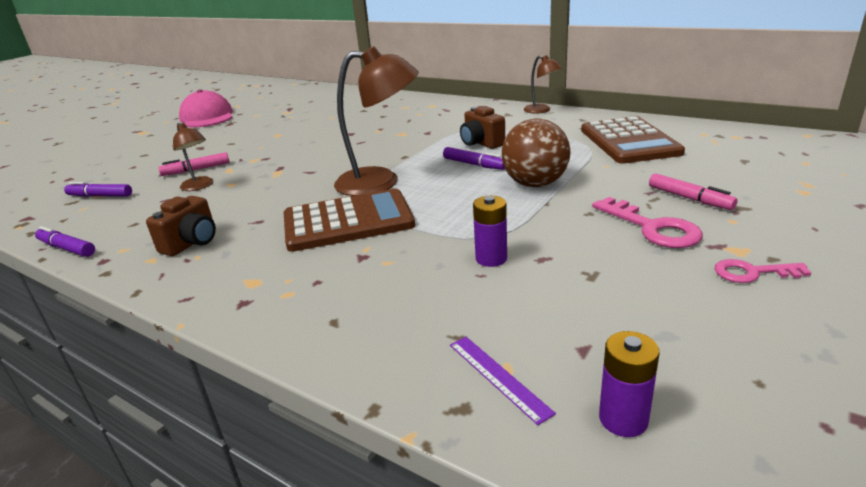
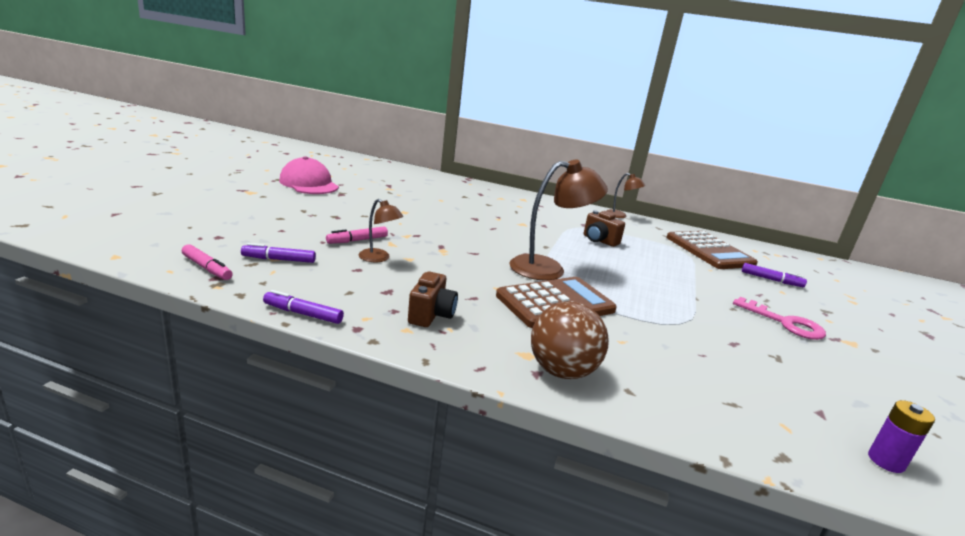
camera: 20 degrees left, 5 degrees down
purple marker [443,147,505,170] -> purple marker moved to [742,263,807,287]
purple ruler [450,337,556,425] -> none
purple battery [473,196,507,267] -> none
brown ball [502,119,570,187] -> brown ball moved to [531,302,609,379]
pink marker [649,173,738,210] -> pink marker moved to [182,244,233,280]
pink key [714,259,811,283] -> none

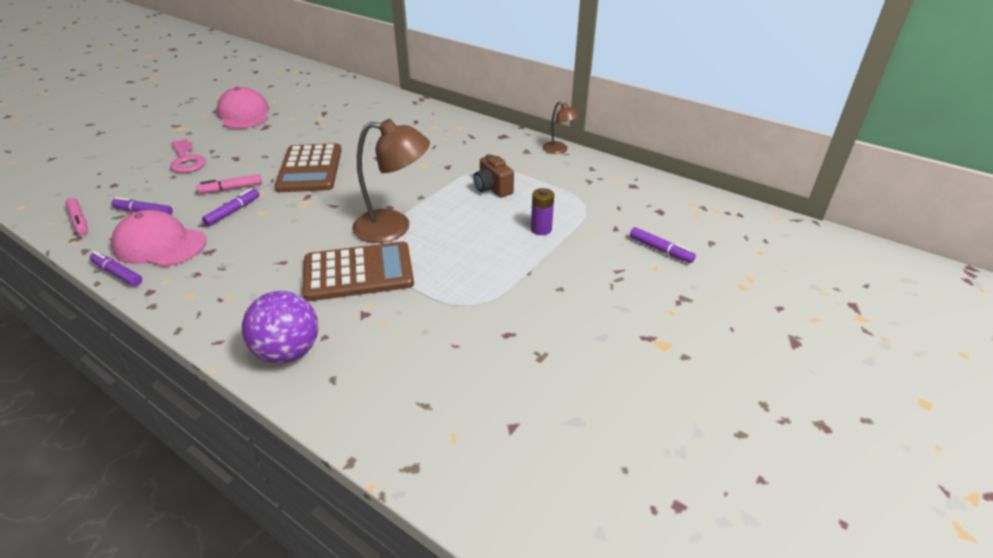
camera: 20 degrees right, 15 degrees up
brown lamp [359,199,403,262] -> purple marker [202,188,260,226]
brown camera [408,272,458,327] -> none
brown ball [531,302,609,379] -> purple ball [242,291,318,363]
brown calculator [667,231,758,269] -> brown calculator moved to [274,143,342,192]
pink key [733,297,826,340] -> pink key moved to [170,139,206,173]
purple battery [868,400,935,473] -> purple battery moved to [531,188,554,235]
none -> pink cap [111,210,206,267]

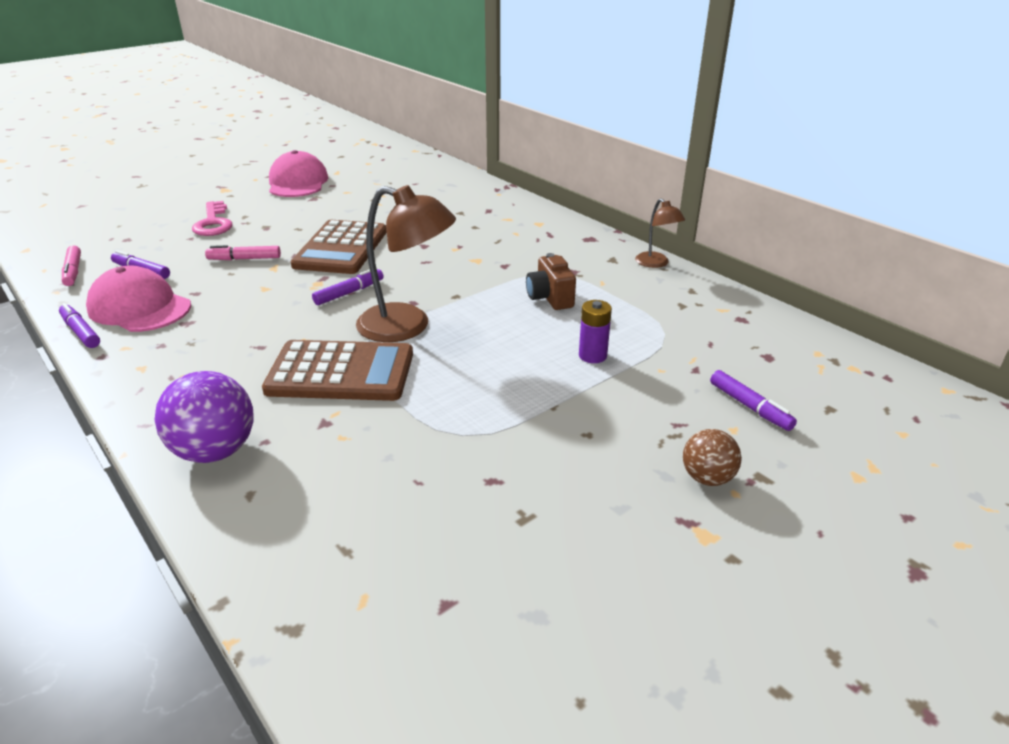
camera: 15 degrees right, 5 degrees down
purple marker [202,188,260,226] -> purple marker moved to [312,269,384,305]
none -> brown ball [683,429,742,486]

